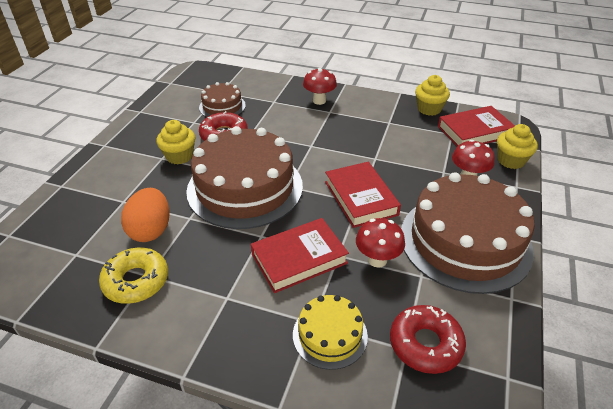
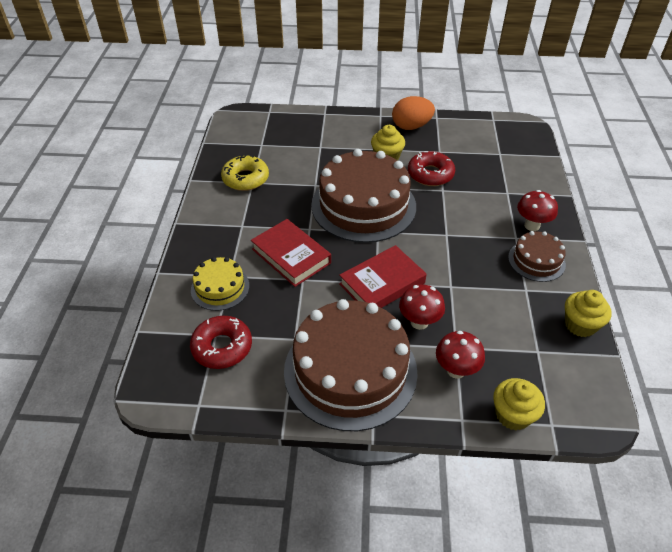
camera: 75 degrees right, 5 degrees up
orange egg [121,188,170,242] -> orange egg moved to [392,96,435,130]
brown cake [199,82,246,117] -> brown cake moved to [508,231,566,282]
red mushroom [356,218,405,268] -> red mushroom moved to [399,284,445,330]
red book [438,106,515,146] -> none

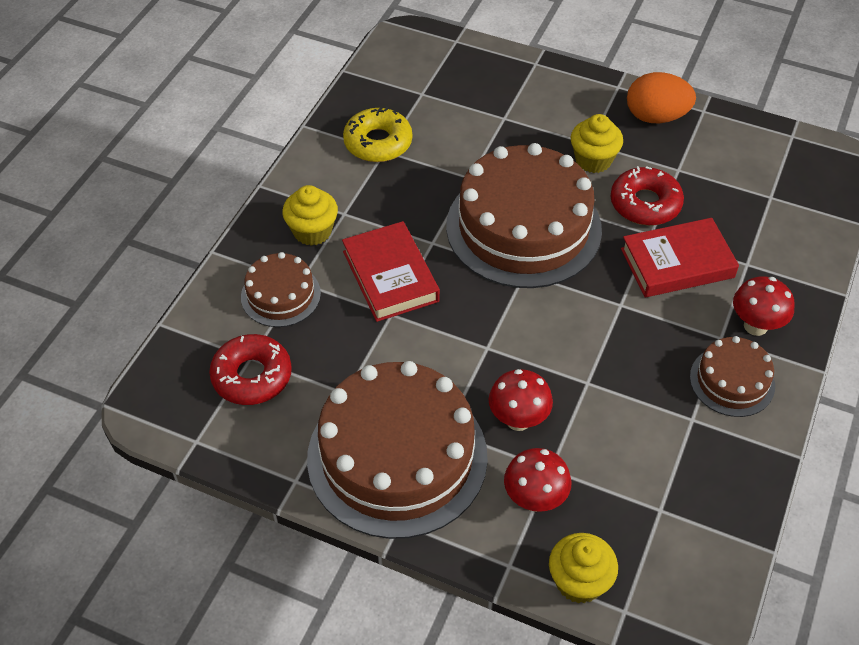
camera: 20 degrees right, 5 degrees up
yellow cake [191,257,249,311] -> brown cake [241,252,321,327]
red book [339,245,427,308] -> red book moved to [621,218,739,297]
yellow cupcake [565,290,612,337] -> yellow cupcake moved to [282,185,338,246]

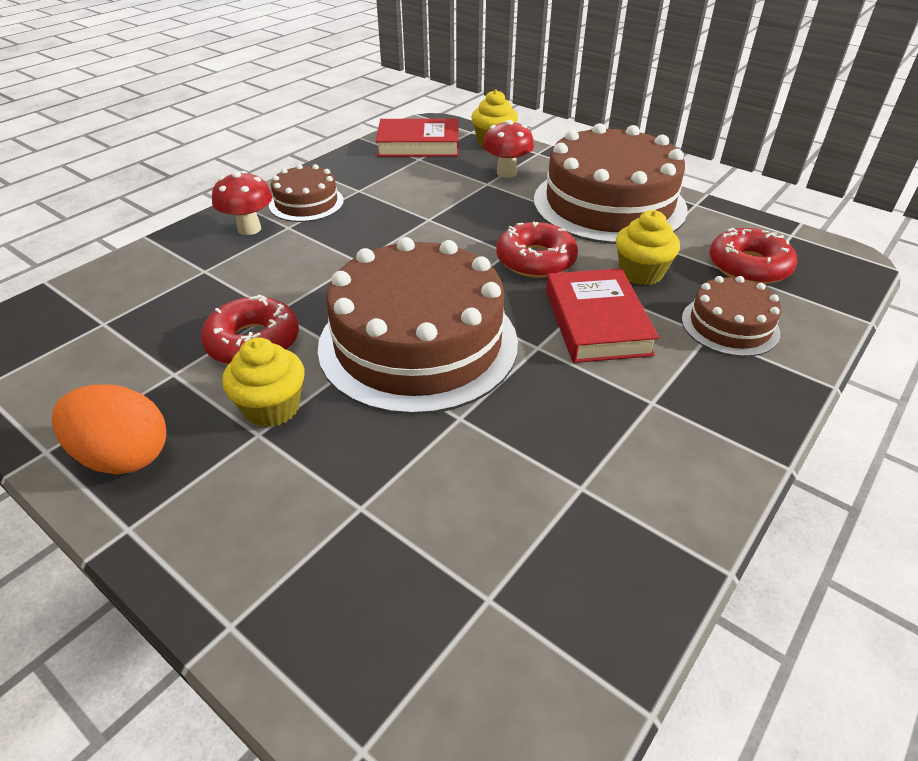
camera: 165 degrees left, 10 degrees down
yellow cupcake [282,185,338,246] -> yellow cupcake moved to [616,210,680,285]
yellow donut [343,107,412,162] -> none
red mushroom [489,369,553,431] -> none
red book [621,218,739,297] -> red book moved to [376,119,459,157]
none -> red donut [496,222,578,278]

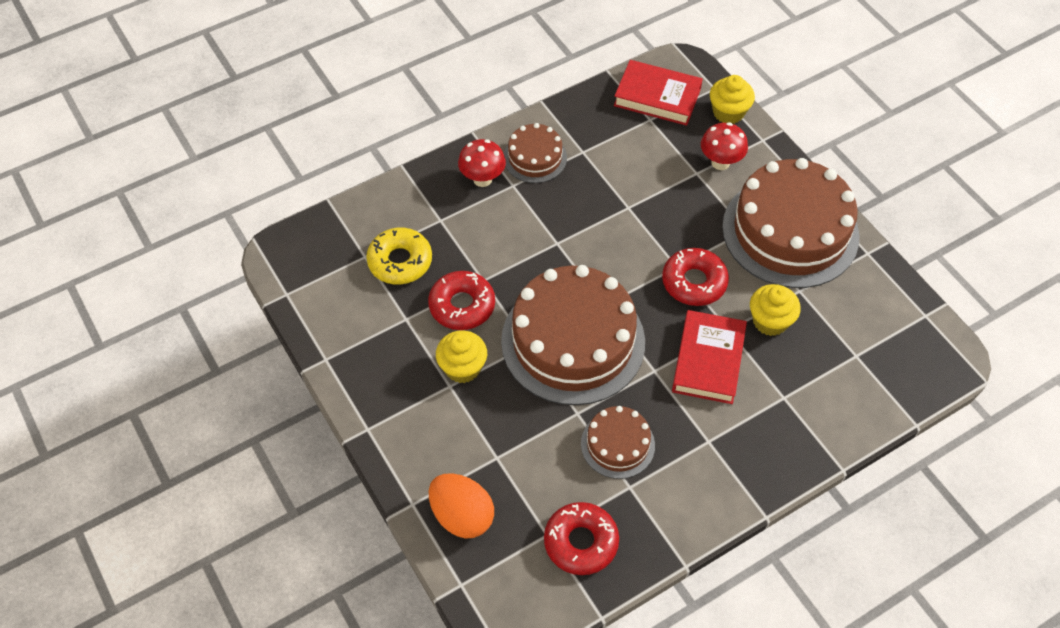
camera: 20 degrees right, 15 degrees up
orange egg [52,384,166,475] -> orange egg moved to [429,473,494,539]
brown cake [682,276,781,357] -> brown cake moved to [581,406,655,479]
red donut [710,228,797,284] -> red donut moved to [544,502,619,575]
none -> yellow donut [366,228,432,284]

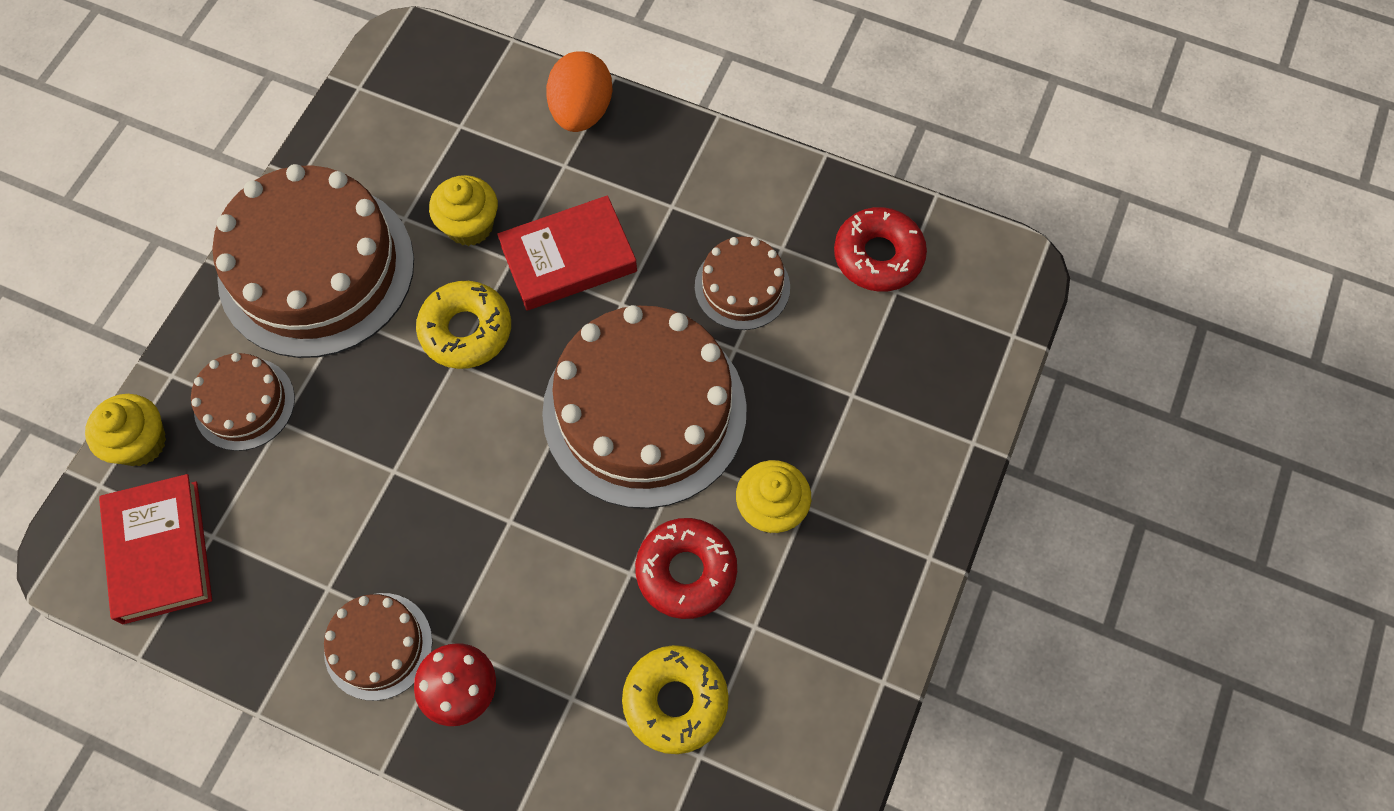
camera: 125 degrees left, 10 degrees up
orange egg [429,473,494,539] -> orange egg moved to [546,52,613,132]
red donut [662,248,729,306] -> yellow donut [416,281,511,369]
red mushroom [701,122,748,170] -> brown cake [191,353,295,451]

